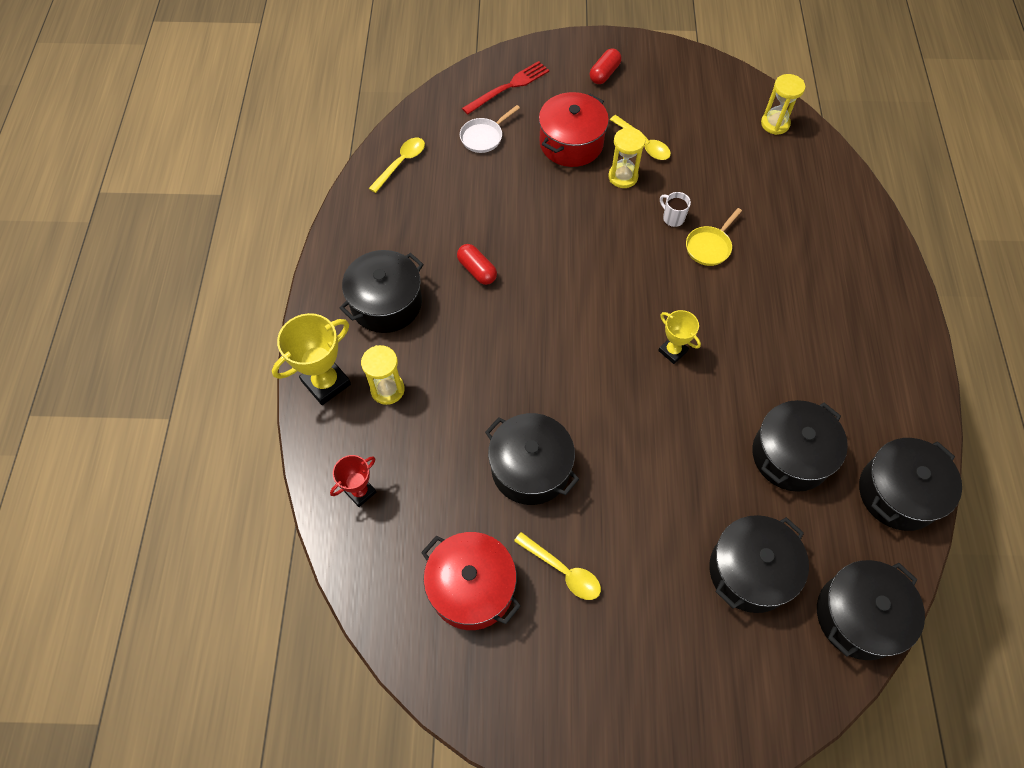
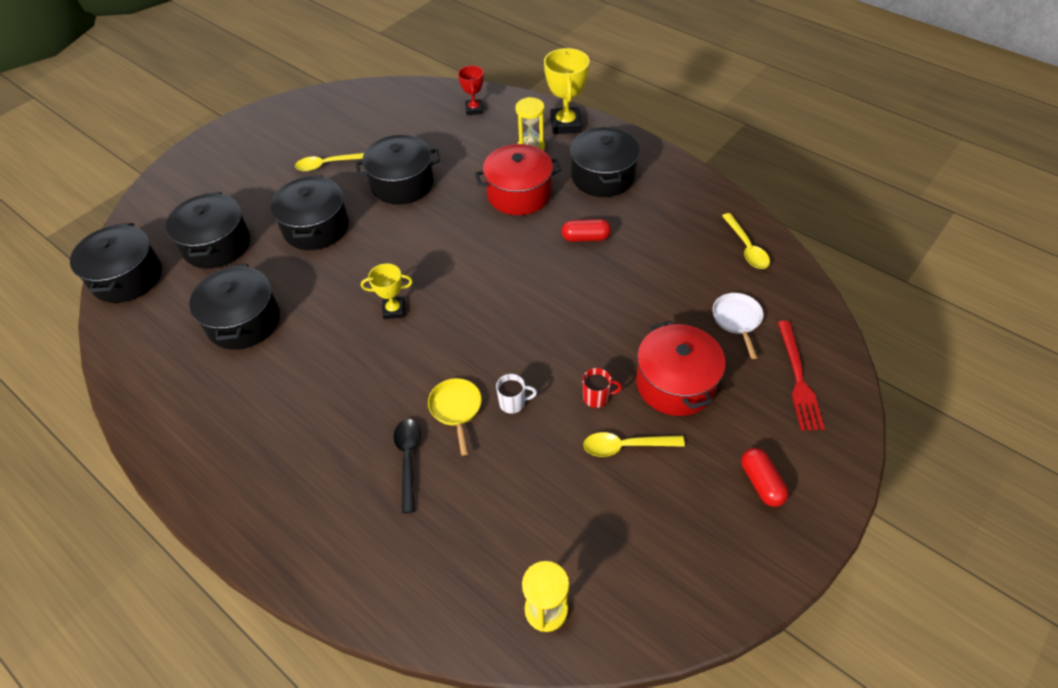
camera: 130 degrees right, 10 degrees down
red pot [421,532,521,630] -> red pot moved to [475,144,561,215]
yellow hourglass [608,127,645,188] -> red mug [583,368,622,408]
black pot [859,438,962,531] -> black pot moved to [270,176,349,250]
none -> black spoon [394,419,421,513]

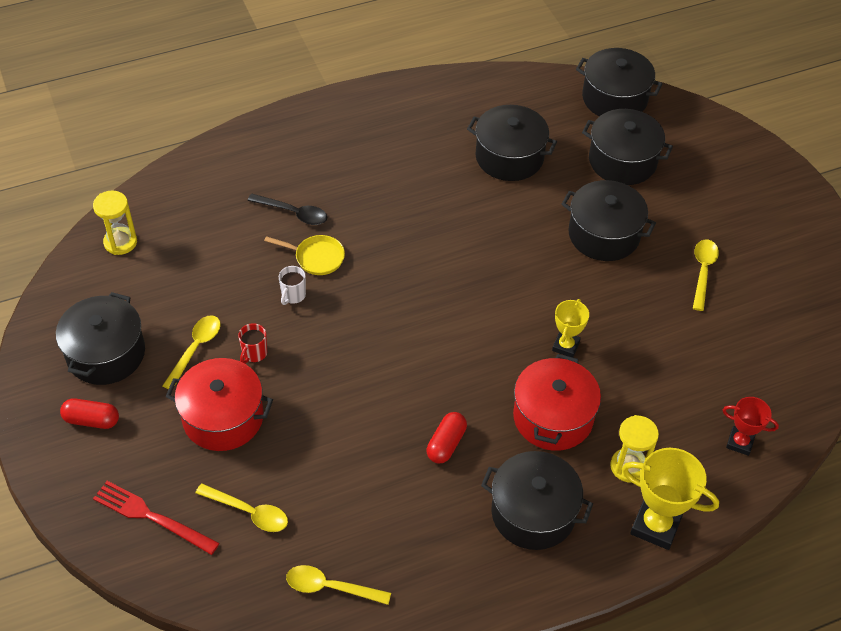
camera: 115 degrees right, 0 degrees up
black pot [355,135,440,205] -> black pot moved to [56,292,145,385]
yellow trophy [361,263,413,319] -> yellow trophy moved to [552,299,589,357]
white pan [713,293,763,359] -> yellow spoon [195,483,288,532]

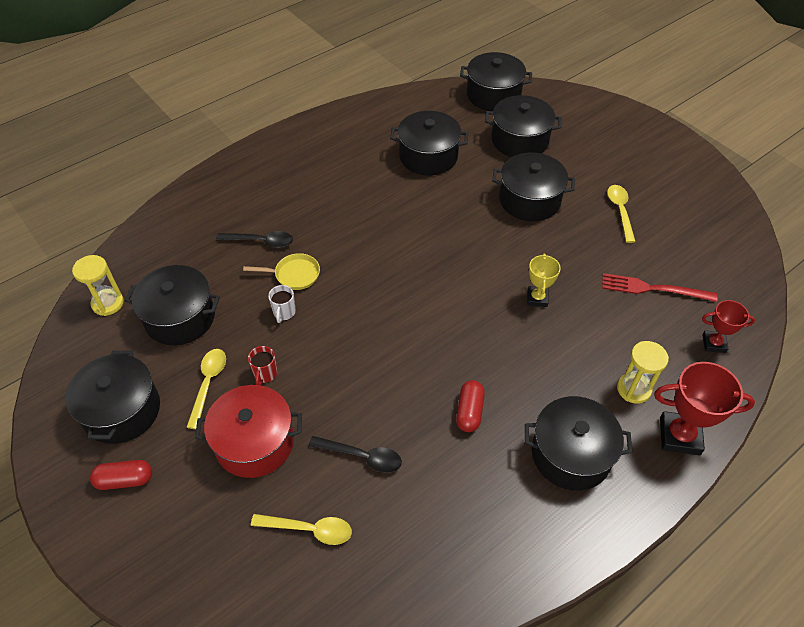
camera: 15 degrees left, 0 degrees up
red fork [93,481,220,555] -> red fork moved to [602,273,718,302]
yellow spoon [286,565,391,605] -> none
red pot [513,354,601,451] -> none
yellow trophy [622,448,719,550] -> red trophy [654,362,755,455]
none -> black pot [125,265,220,345]
none -> black spoon [309,436,402,473]

